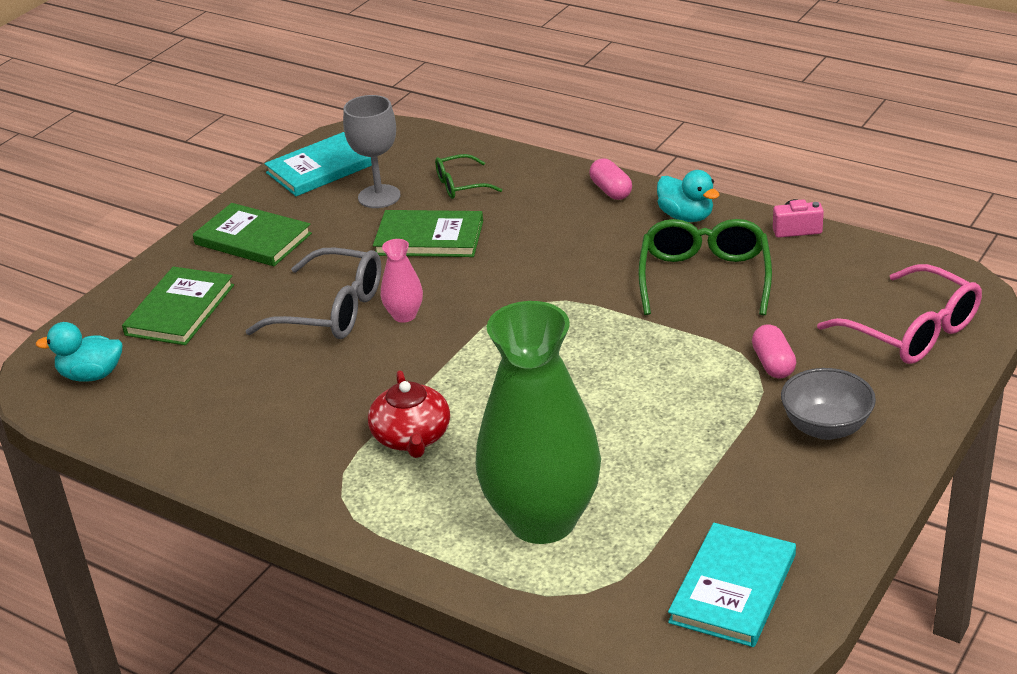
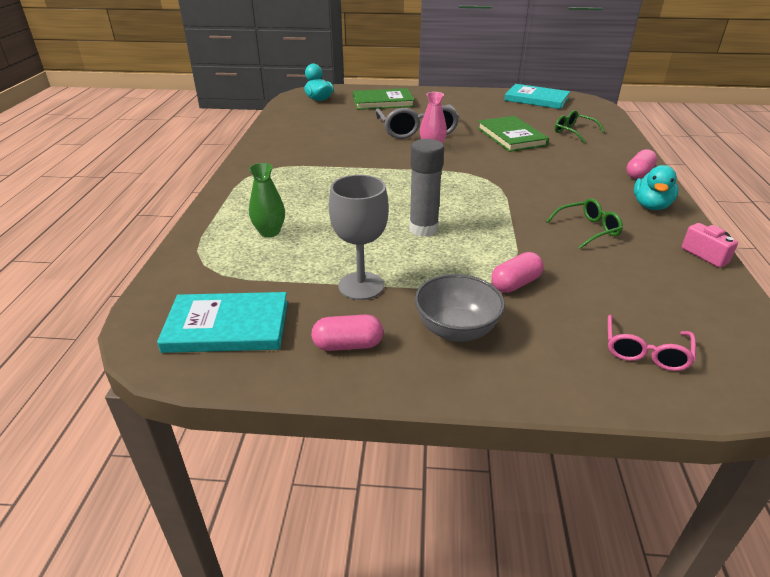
camera: 60 degrees right, 0 degrees up
green book [193,203,312,266] -> none
grey goblet [343,95,401,208] -> grey goblet moved to [329,175,389,300]
red teapot [368,370,450,458] -> none
green vase [475,301,601,544] -> green vase [249,163,285,237], size x0.41
green glasses [638,219,772,315] -> green glasses [546,198,623,249], size x0.56
pink glasses [817,264,982,364] -> pink glasses [608,315,696,371], size x0.56
none -> pink capsule [311,315,383,351]
none -> grey glue stick [409,139,444,237]

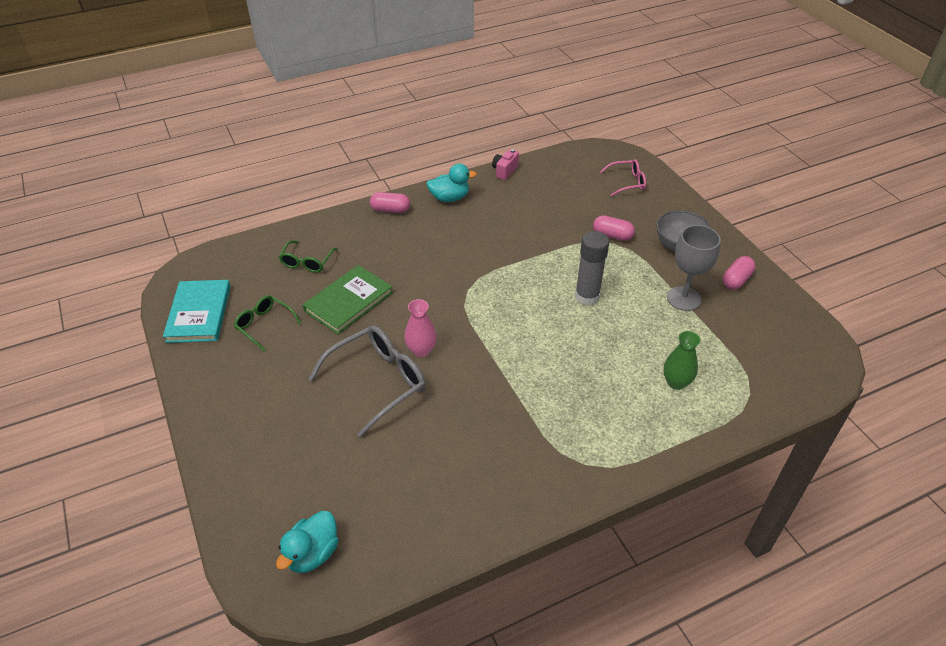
camera: 120 degrees left, 10 degrees up
turquoise book [157,292,288,353] -> none
pink capsule [311,315,383,351] -> pink capsule turned 75 degrees clockwise [723,256,756,290]
green book [353,88,415,110] -> none
green glasses [546,198,623,249] -> green glasses moved to [234,295,301,352]

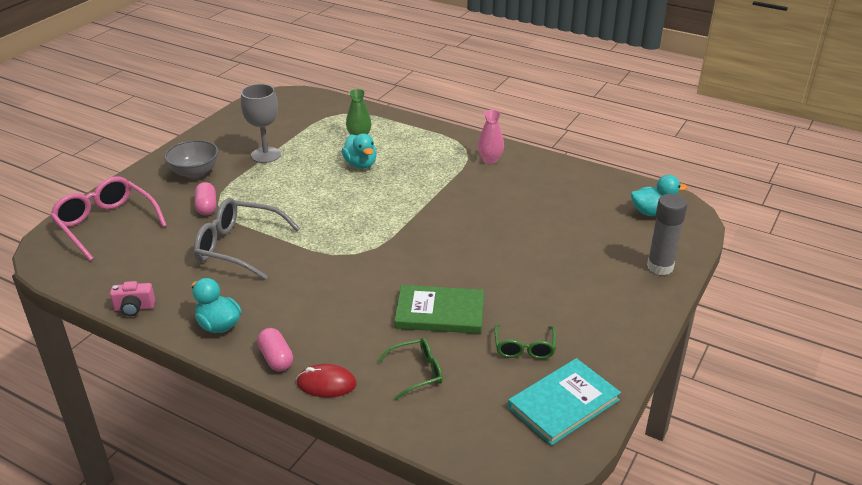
camera: 125 degrees left, 10 degrees down
grey glasses [308,325,426,437] -> grey glasses moved to [194,198,300,280]
pink vase [404,299,436,357] -> pink vase moved to [478,110,504,164]
grey glue stick [575,231,609,306] -> grey glue stick moved to [647,194,687,275]
pink glasses [600,159,646,196] -> pink glasses [50,177,167,261], size x1.77
pink capsule [723,256,756,290] -> none
none -> red mouse [296,364,357,397]
none -> turquoise duck [342,134,377,169]

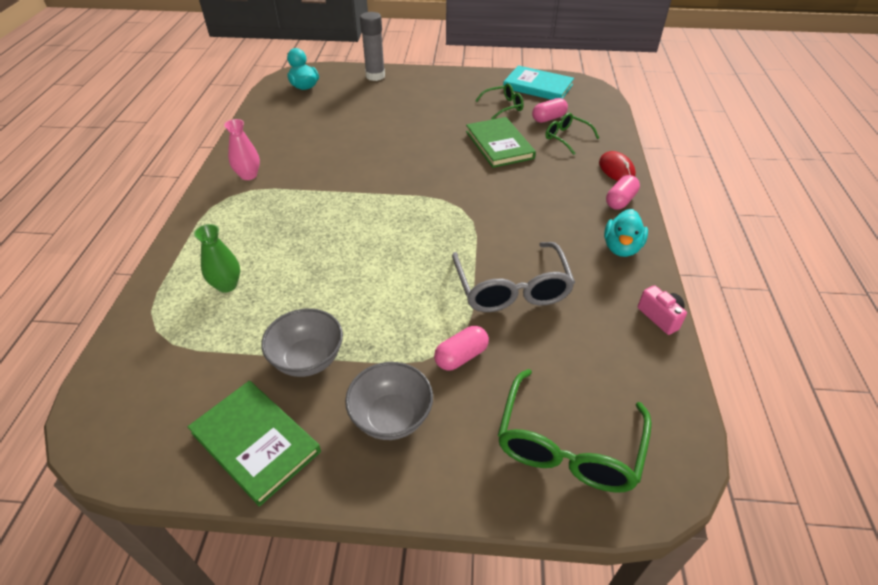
camera: 115 degrees left, 10 degrees up
pink glasses [50,177,167,261] -> green glasses [498,369,652,493]
grey goblet [241,84,281,163] -> grey bowl [261,308,343,377]
turquoise duck [342,134,377,169] -> none
none -> green book [188,381,321,507]
none -> pink capsule [532,98,568,123]

